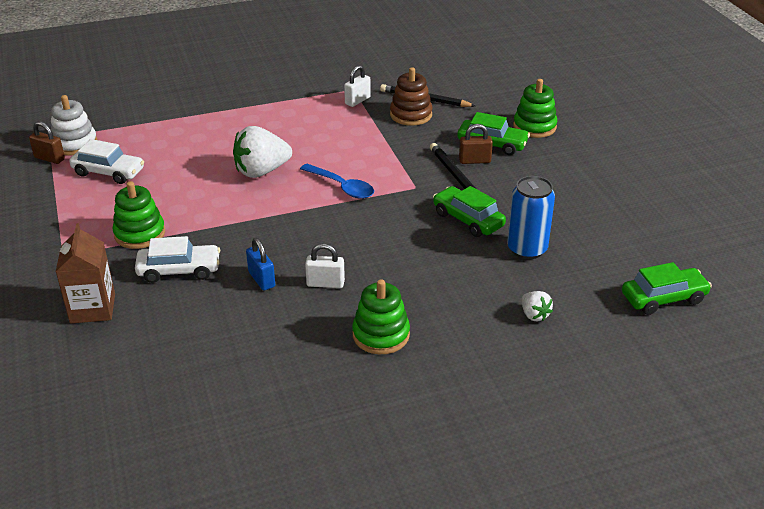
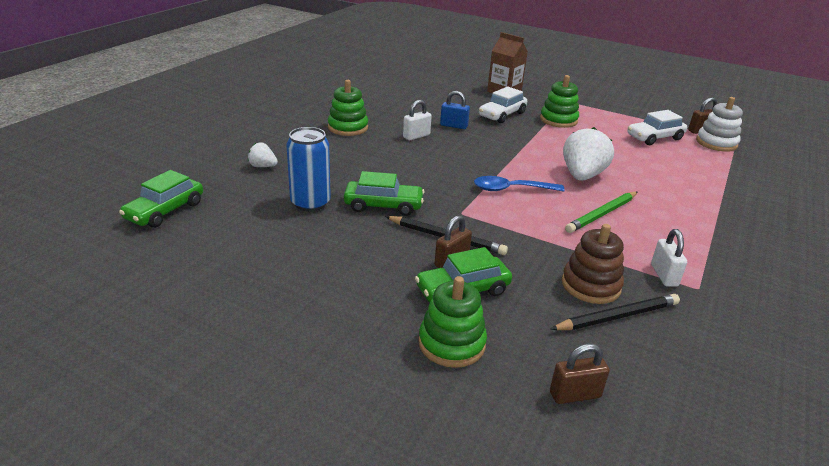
camera: 135 degrees right, 5 degrees down
none -> brown padlock [550,344,610,404]
none -> green pencil [565,192,638,233]

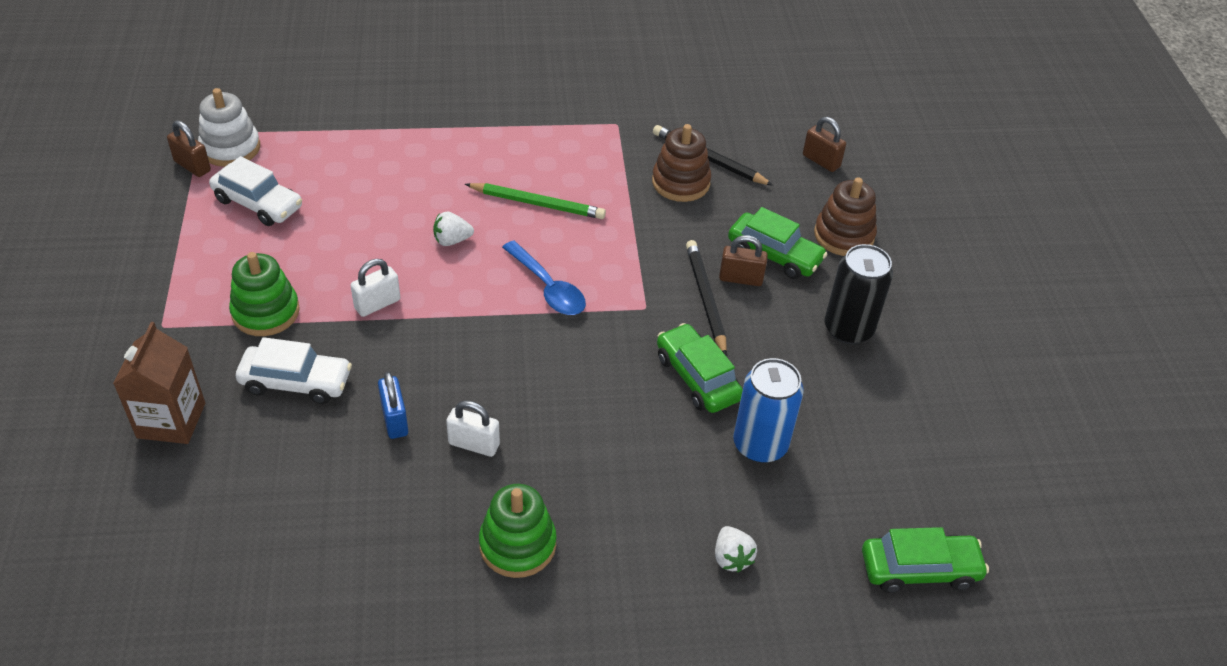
camera: 125 degrees left, 15 degrees up
green stacking toy [418,276,487,368] -> brown stacking toy [814,177,877,256]
white strawberry [563,127,614,181] -> white strawberry [433,212,474,246], size x0.50
white padlock [651,229,687,287] -> white padlock moved to [350,259,400,317]
none -> black can [825,244,893,344]

